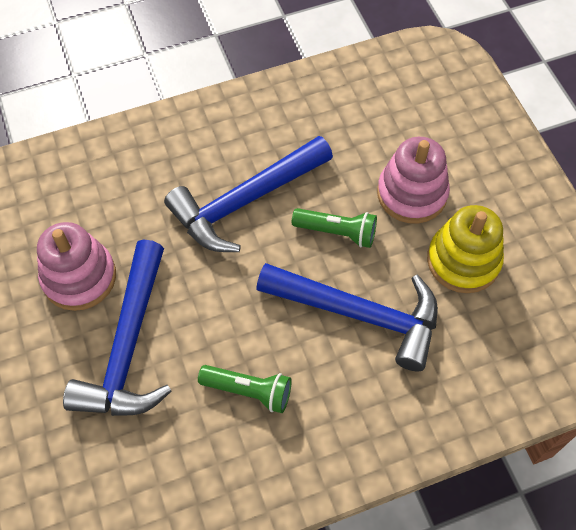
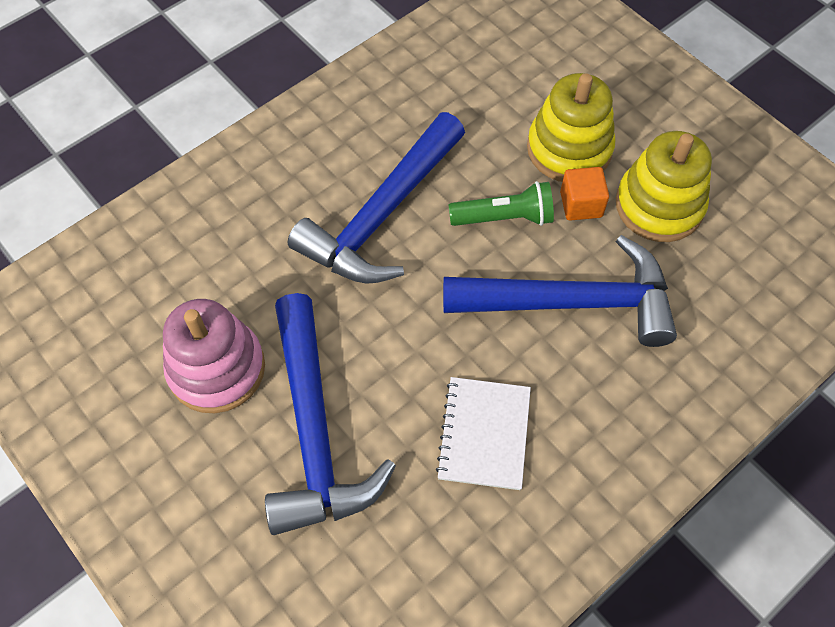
camera: 20 degrees left, 0 degrees up
green flashlight [198,365,292,413] -> white notebook [436,377,531,490]
pink stacking toy [377,137,450,224] -> yellow stacking toy [527,73,615,182]
none -> orange cube [560,167,609,221]

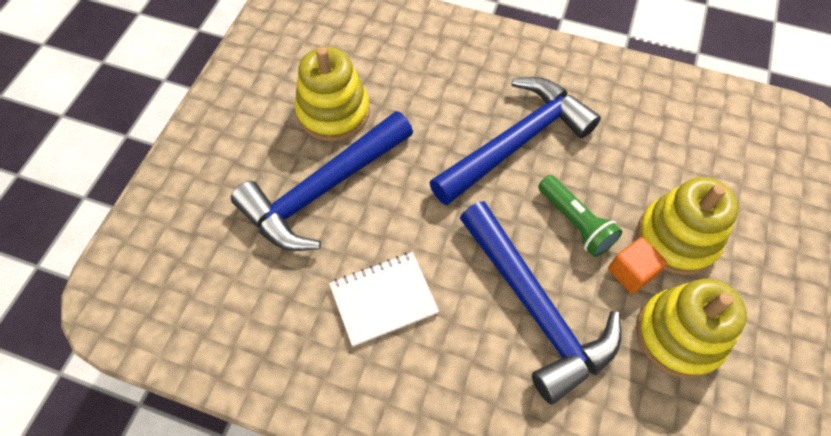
camera: 60 degrees right, 0 degrees up
pink stacking toy [163,299,265,413] -> yellow stacking toy [295,47,370,141]
blue hammer [288,112,465,284] -> blue hammer turned 135 degrees clockwise [429,77,601,205]

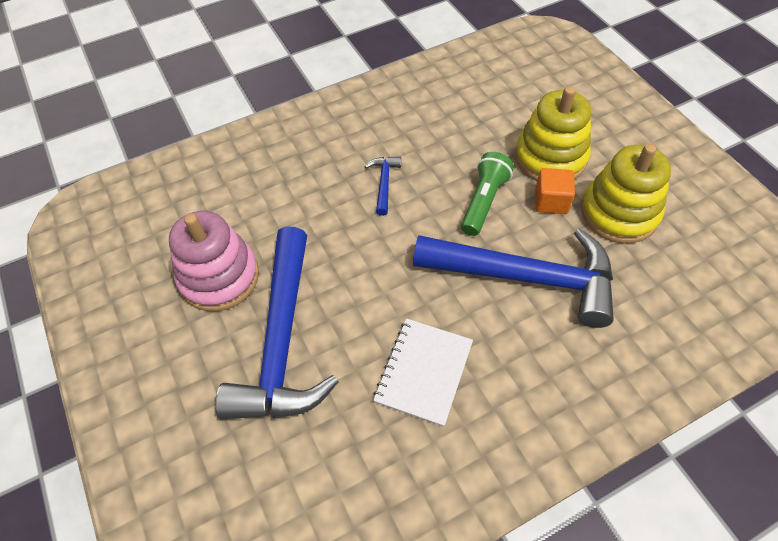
camera: 45 degrees left, 5 degrees down
yellow stacking toy [295,47,370,141] -> pink stacking toy [169,211,259,311]
blue hammer [429,77,601,205] -> blue hammer [364,157,401,216], size x0.40
green flashlight [538,175,622,257] -> green flashlight turned 75 degrees counterclockwise [461,152,514,236]

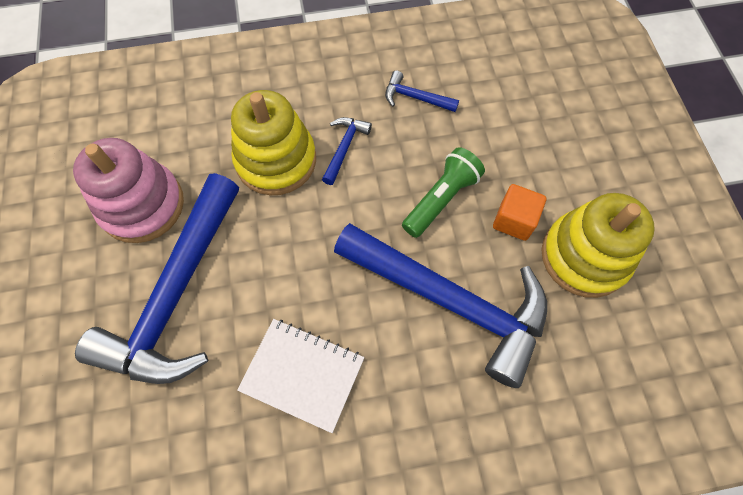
camera: 15 degrees right, 10 degrees up
white notebook [373,318,473,427] -> white notebook turned 75 degrees clockwise [237,319,364,433]
yellow stacking toy [515,86,591,181] -> yellow stacking toy moved to [231,90,316,195]
none -> blue hammer [385,71,459,112]

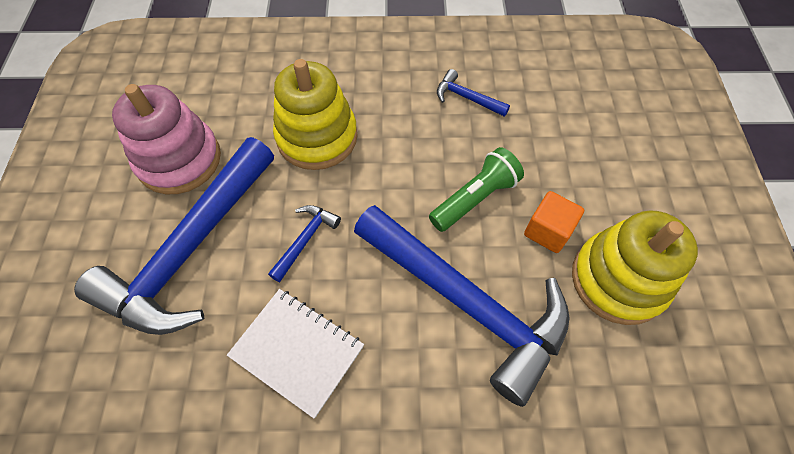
camera: 10 degrees right, 5 degrees down
blue hammer [322,117,372,185] -> blue hammer moved to [268,205,341,282]

